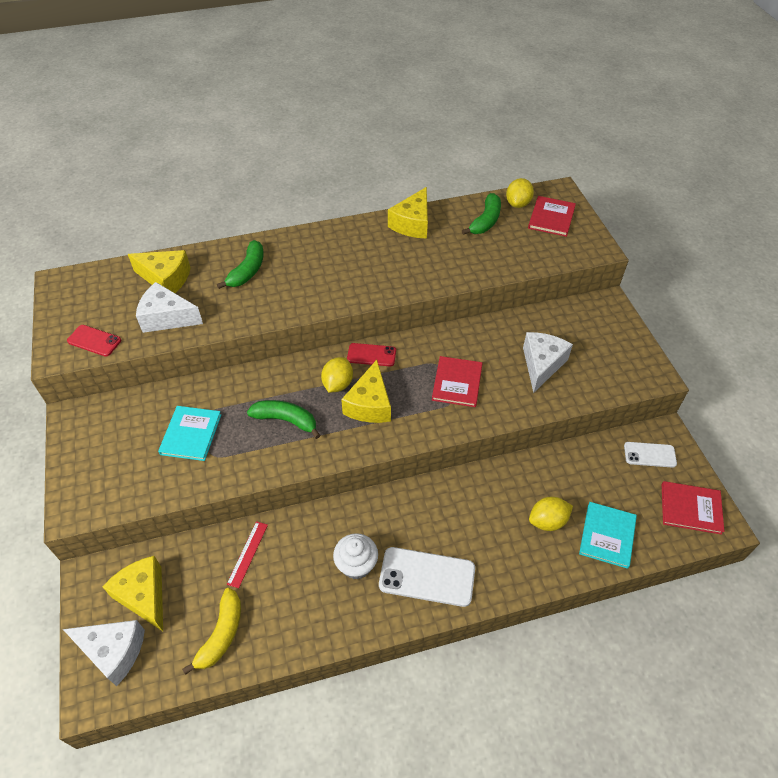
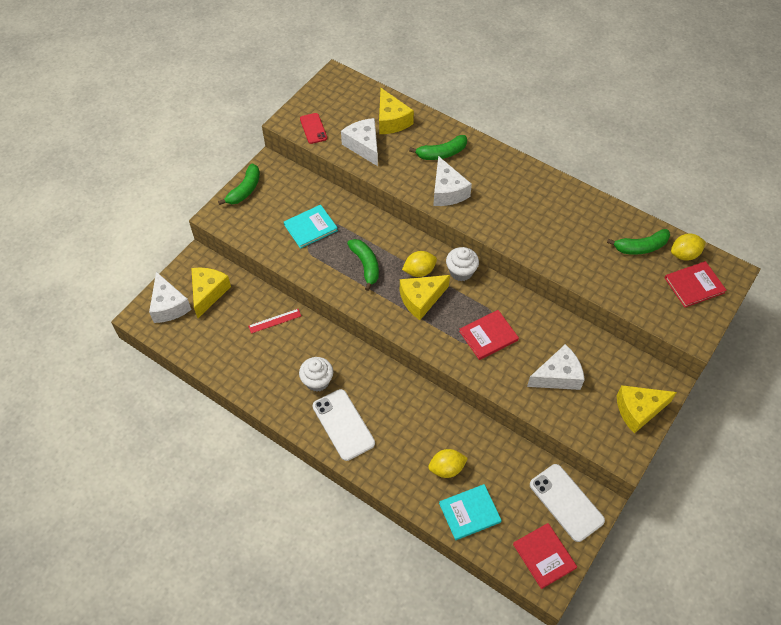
camera: 50 degrees right, 5 degrees up
yellow banana [182,588,241,675] -> none
red phone [347,343,396,366] -> white cupcake [446,247,479,281]
yellow cheese [388,187,428,239] -> yellow cheese moved to [617,385,677,434]
yellow lemon [529,497,573,531] -> yellow lemon turned 45 degrees counterclockwise [428,449,468,478]
white phone [624,442,677,468] -> white phone [530,464,605,542], size x1.67
none -> green banana [218,163,260,205]
none -> white cheese [433,156,472,206]

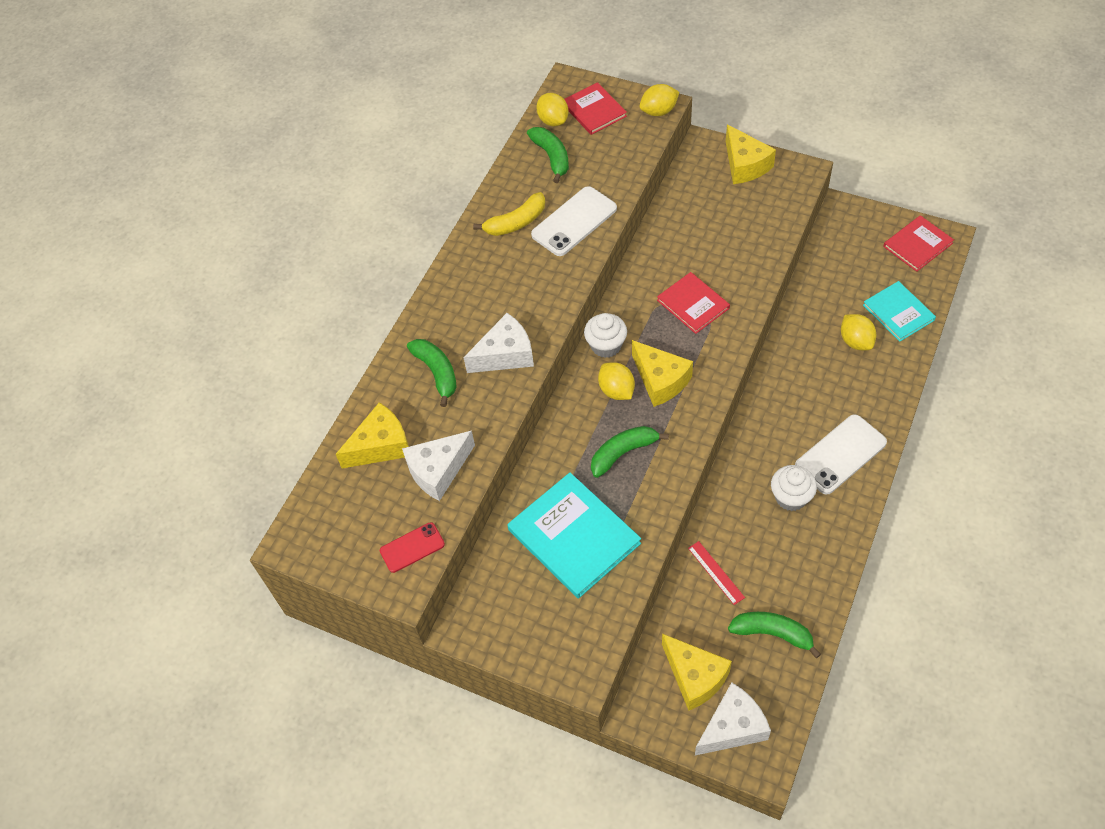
camera: 95 degrees left, 0 degrees up
yellow cheese [191,267,231,318] -> yellow cheese turned 135 degrees counterclockwise [662,634,732,711]
green banana [218,163,260,205] -> green banana moved to [728,612,821,658]
turquoise book [284,205,338,249] -> turquoise book [507,473,641,599], size x1.64
white cheese [527,344,585,390] -> none
white phone [530,464,605,542] -> white phone moved to [531,186,617,256]
none -> yellow banana [473,192,545,236]
none -> yellow lemon [640,84,679,116]

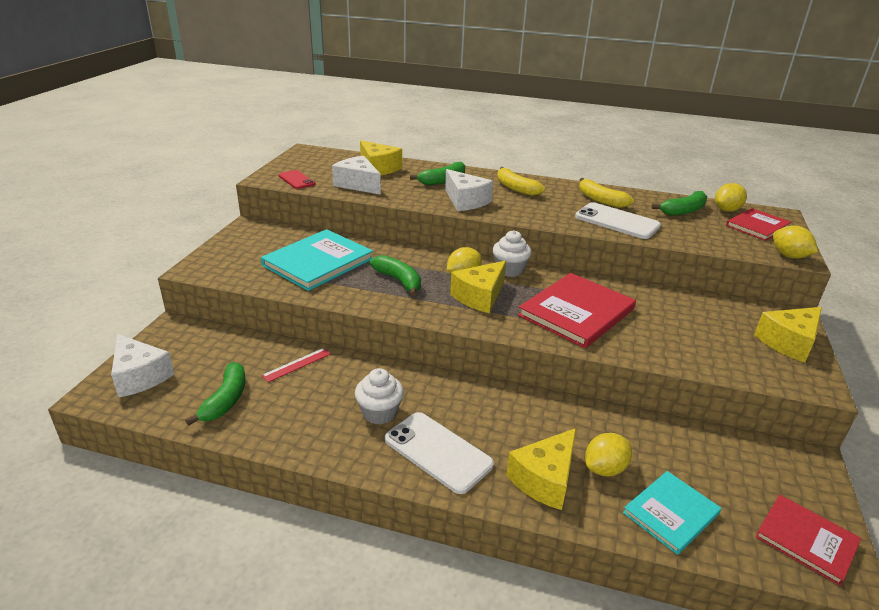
camera: 75 degrees right, 25 degrees down
red book [657,272,730,334] -> red book [518,273,636,348], size x1.64
yellow cheese [662,634,732,711] -> yellow cheese moved to [506,428,576,510]
none -> yellow banana [497,167,545,196]

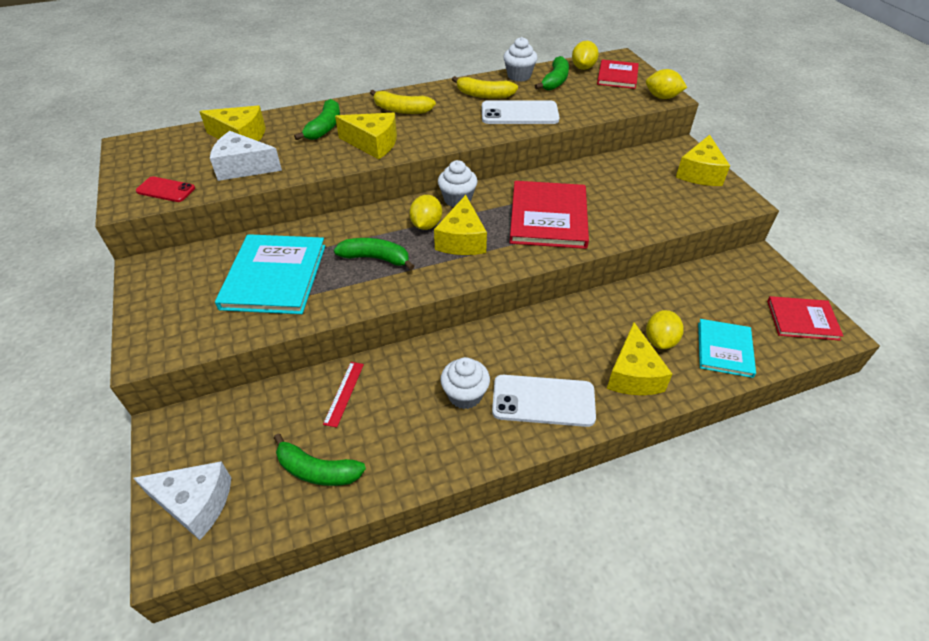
camera: 35 degrees left, 15 degrees up
green banana [185,362,246,426] -> green banana turned 135 degrees clockwise [274,433,366,486]
white cheese [445,169,493,211] -> yellow cheese [335,113,397,159]
none -> white cupcake [503,37,538,82]

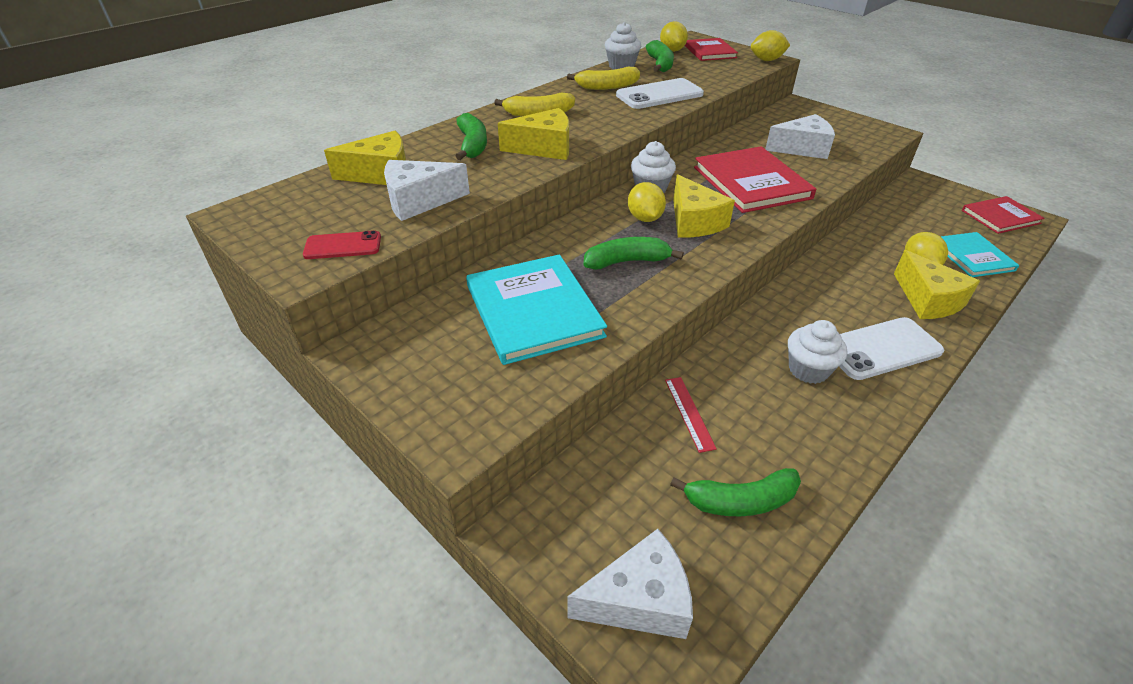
camera: 25 degrees left, 5 degrees down
yellow cheese [676,135,730,186] -> none
none -> white cheese [765,114,835,159]

